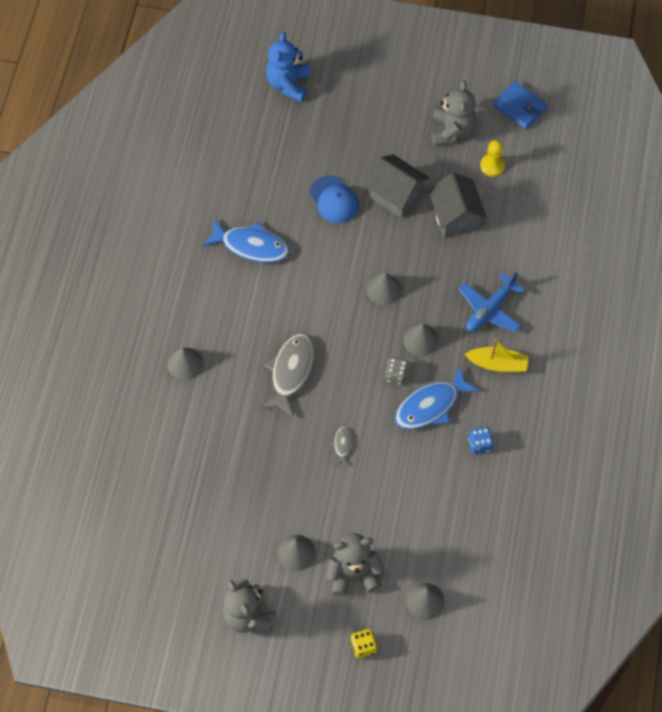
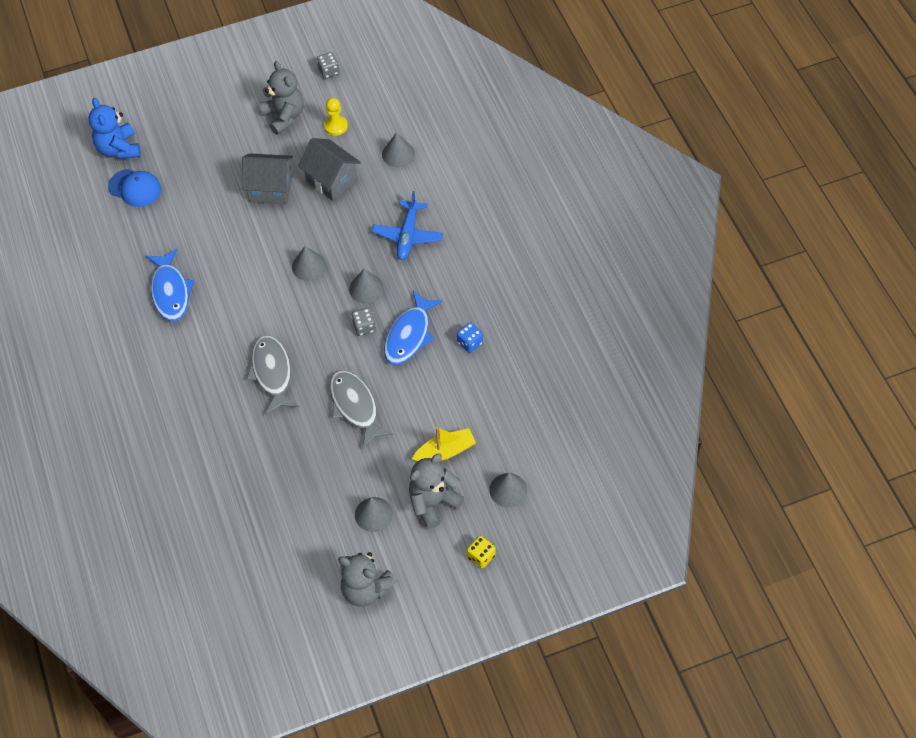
camera: 30 degrees left, 5 degrees down
grey cone [168,348,204,380] -> grey cone moved to [382,132,415,167]
blue fish [202,219,290,263] -> blue fish turned 90 degrees clockwise [146,249,195,321]
blue cap [310,175,359,224] -> blue cap moved to [108,169,161,207]
grey fish [330,426,352,465] -> grey fish [330,370,393,449], size x2.21
yellow boat [464,338,529,372] -> yellow boat moved to [412,427,476,461]
blue wallet [493,81,548,129] -> grey dice [317,52,339,79]

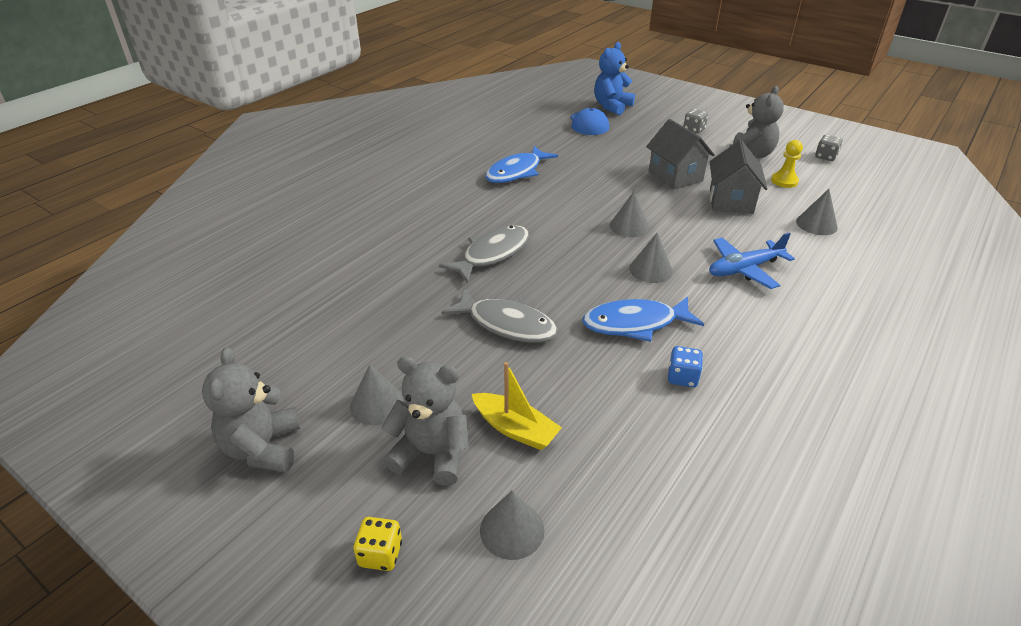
camera: 55 degrees right, 20 degrees down
grey fish [330,370,393,449] -> grey fish turned 90 degrees clockwise [441,288,558,343]
grey dice [351,308,376,336] -> grey dice moved to [683,109,708,133]

